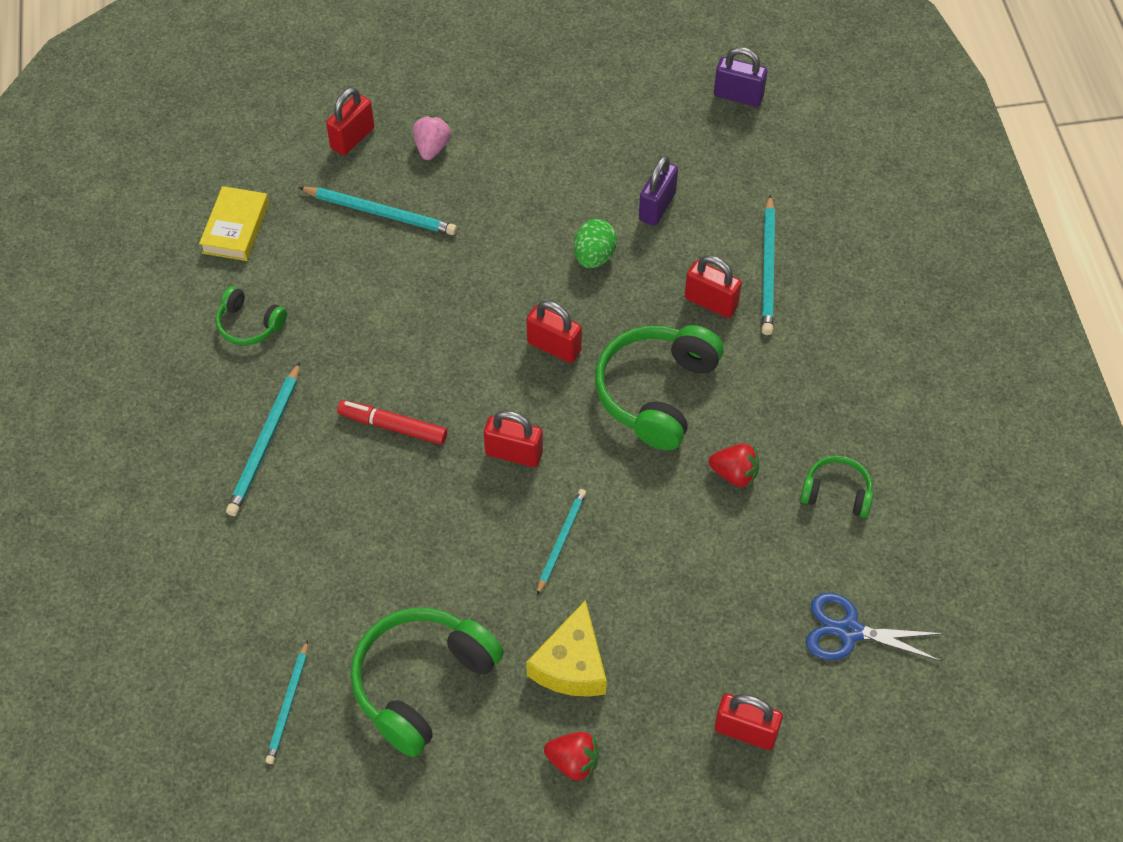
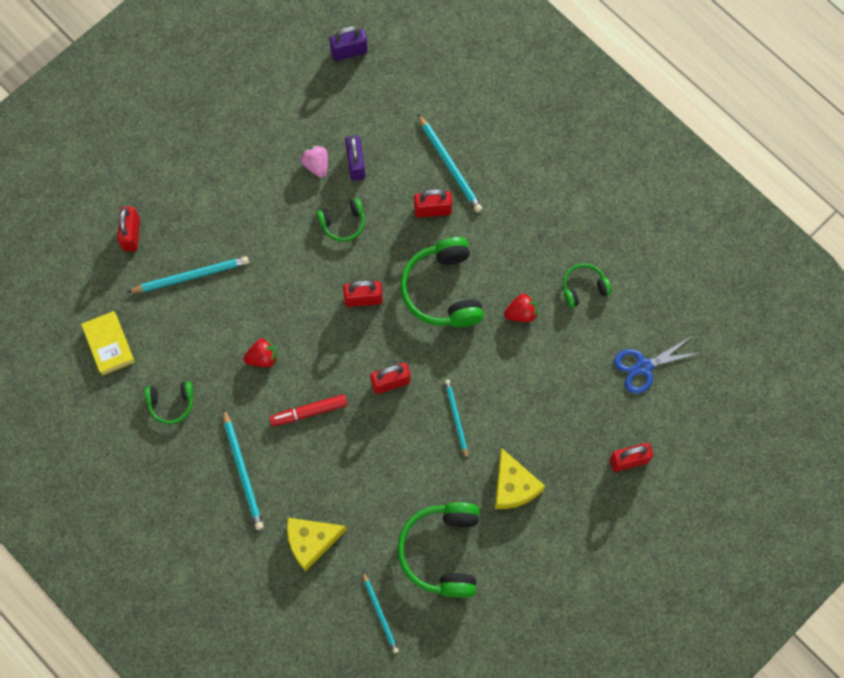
camera: 35 degrees left, 15 degrees up
pink strawberry [413,115,451,160] -> pink strawberry moved to [300,145,328,178]
red strawberry [544,732,599,782] -> red strawberry moved to [243,338,277,367]
green egg [574,219,617,268] -> green headphones [317,198,365,242]
none -> yellow cheese [287,518,347,572]

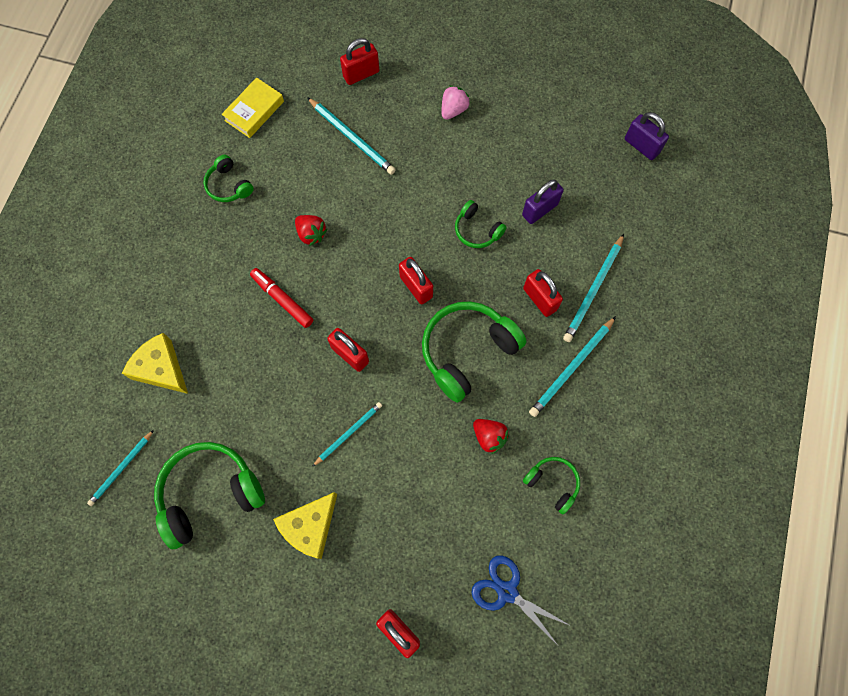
camera: 60 degrees right, 0 degrees up
turquoise pencil [223,408,264,530] -> turquoise pencil moved to [529,316,616,417]
pink strawberry [300,145,328,178] -> pink strawberry moved to [442,85,470,120]

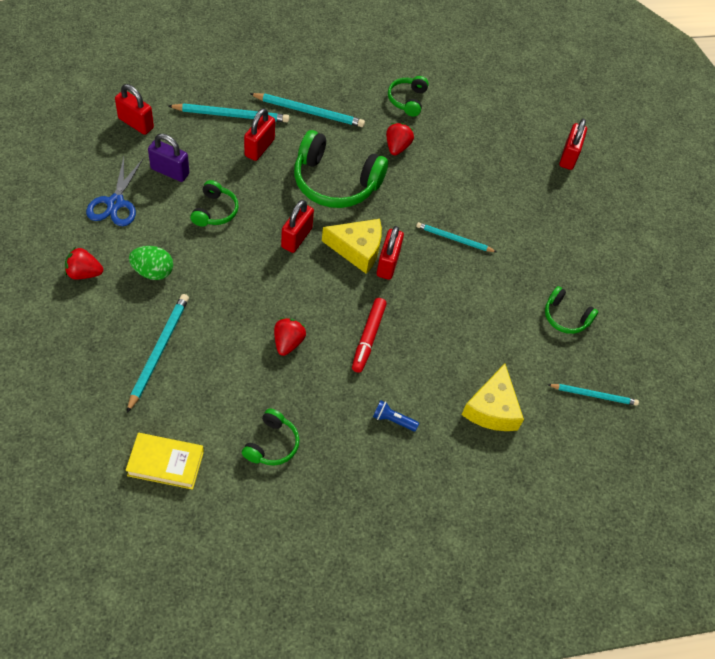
camera: 125 degrees left, 15 degrees down
green headphones [154,442,265,549] -> green headphones [545,286,598,334], size x0.53
yellow cheese [273,492,337,559] -> yellow cheese moved to [322,219,382,274]
red padlock [340,38,379,85] -> red padlock moved to [115,84,154,135]
pink strawberry [442,85,470,120] -> red strawberry [65,247,103,279]
blue scissors [471,555,571,644] -> blue scissors moved to [86,157,143,226]
purple padlock [625,112,669,160] -> none
none -> green egg [129,246,173,280]
none -> blue flashlight [373,400,419,431]

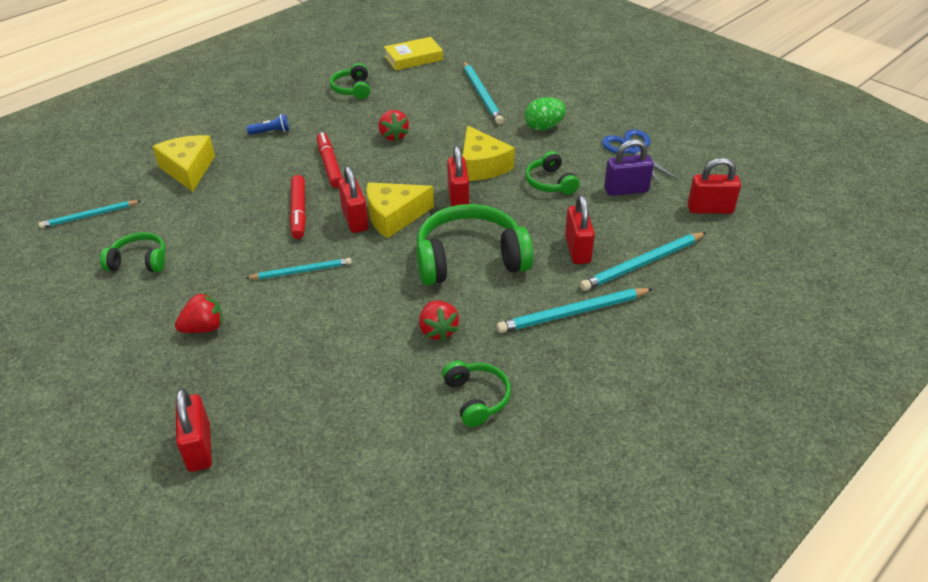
camera: 155 degrees right, 15 degrees down
red strawberry [65,247,103,279] -> red strawberry moved to [175,292,223,333]
none -> red marker [290,175,306,239]
none -> yellow cheese [462,126,515,181]

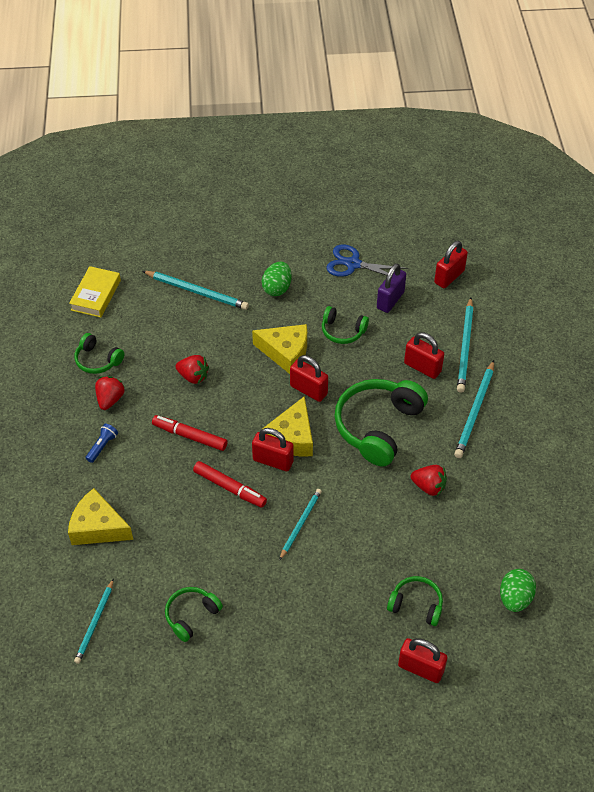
camera: 50 degrees left, 10 degrees up
red strawberry [175,292,223,333] -> red strawberry moved to [95,376,125,410]
green headphones [442,361,511,427] -> green headphones moved to [387,576,443,626]
none -> green egg [500,569,536,612]

